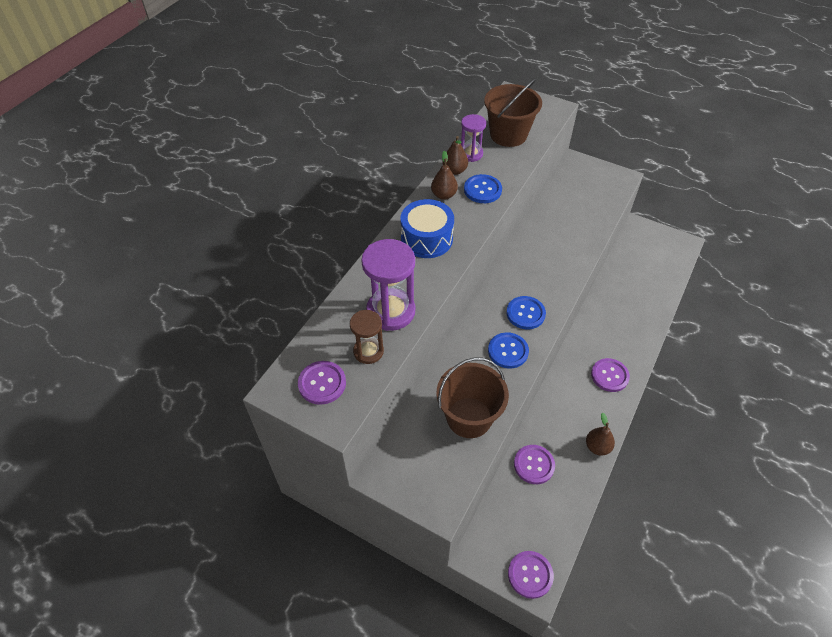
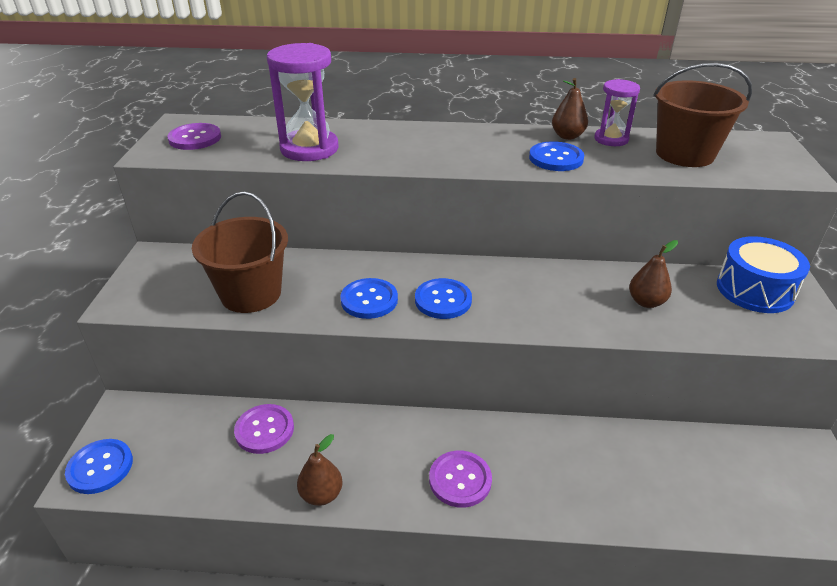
camera: 65 degrees right, 15 degrees down
brown hourglass [350,310,384,364] -> none
blue drum [401,199,454,258] -> blue drum moved to [717,236,810,313]
brown pear [431,151,458,200] -> brown pear moved to [629,240,678,308]
purple button [508,551,554,599] -> blue button [65,439,133,494]

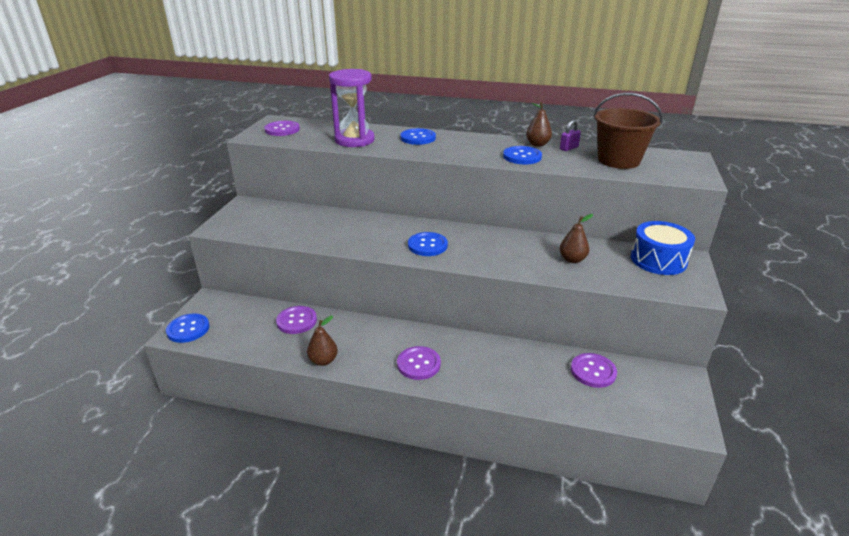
camera: 10 degrees right, 5 degrees down
brown bucket [192,191,288,313] -> none
blue button [340,278,398,319] -> blue button moved to [400,128,436,145]
purple hourglass [594,79,640,146] -> purple padlock [560,120,581,151]
none -> purple button [571,353,617,388]

